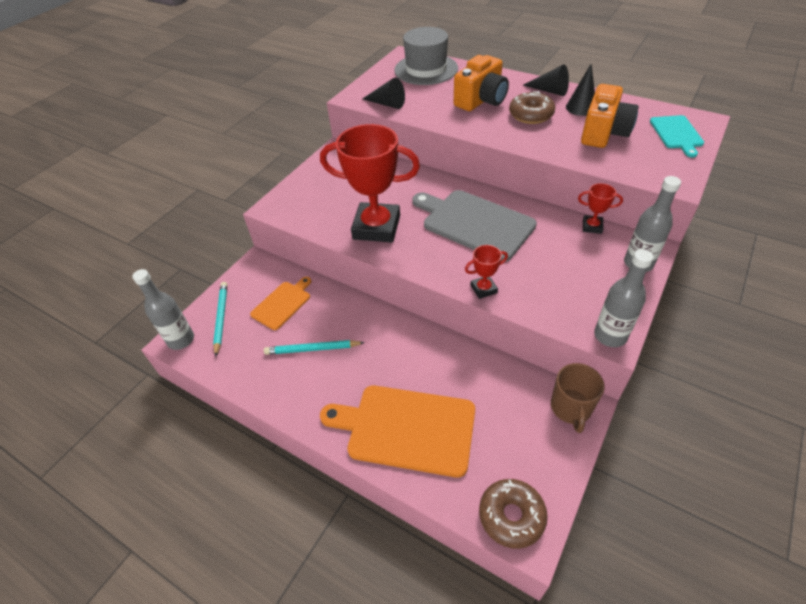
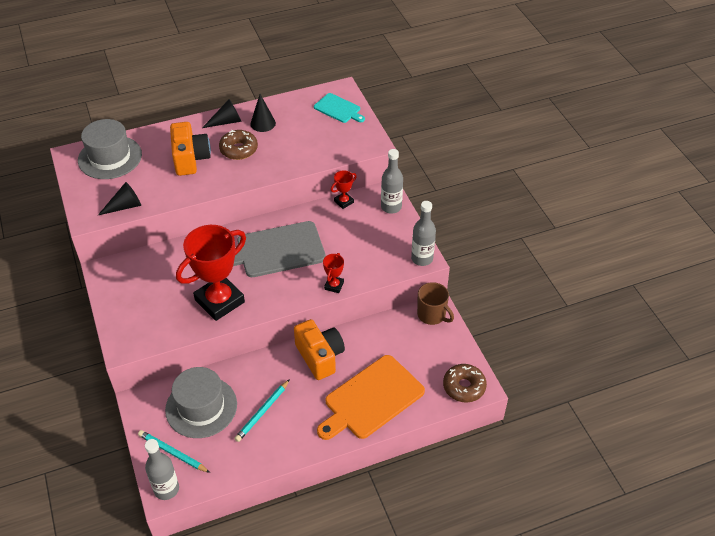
camera: 55 degrees left, 0 degrees up
orange cutting board [250,277,311,330] -> grey hat [165,367,237,438]
orange camera [581,84,639,148] -> orange camera moved to [294,319,345,380]

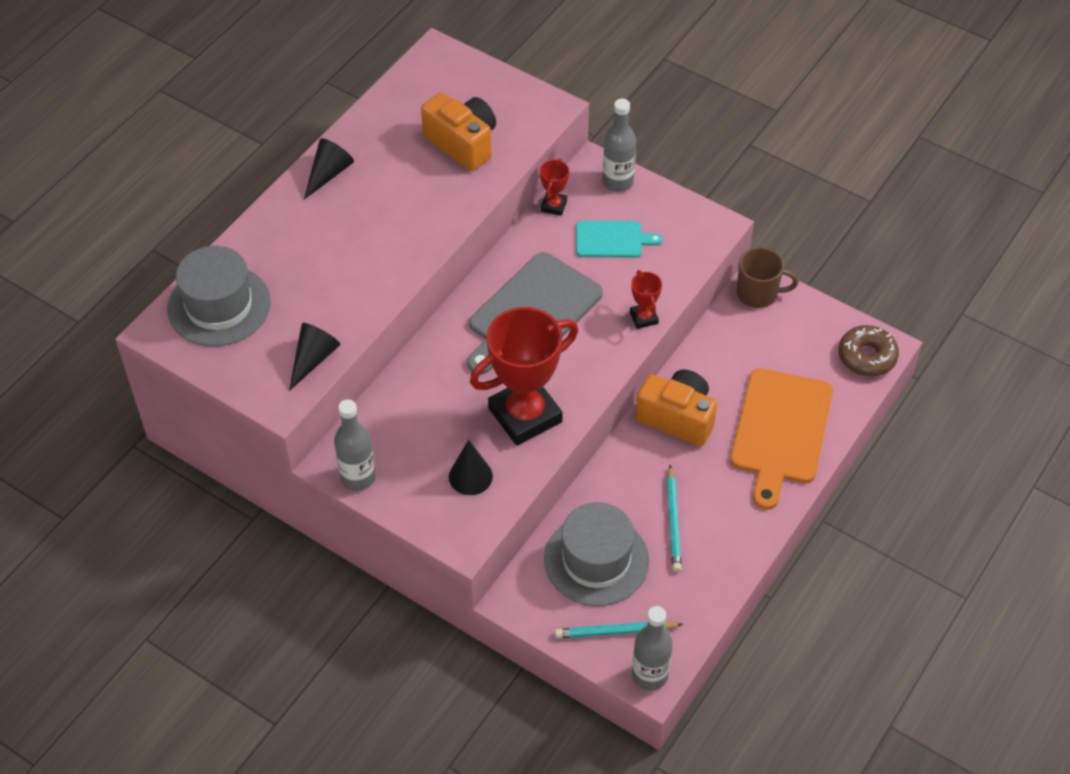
camera: 35 degrees left, 5 degrees up
orange camera [170,122,211,176] -> orange camera moved to [421,92,496,171]
red trophy [176,225,246,321] -> red trophy turned 45 degrees clockwise [470,307,578,446]
brown donut [219,130,258,160] -> none
black cone [250,94,276,132] -> black cone moved to [449,440,493,495]
turquoise cutting board [314,93,365,123] -> turquoise cutting board moved to [576,221,663,258]
grey bottle [411,201,436,266] -> grey bottle moved to [334,399,376,491]

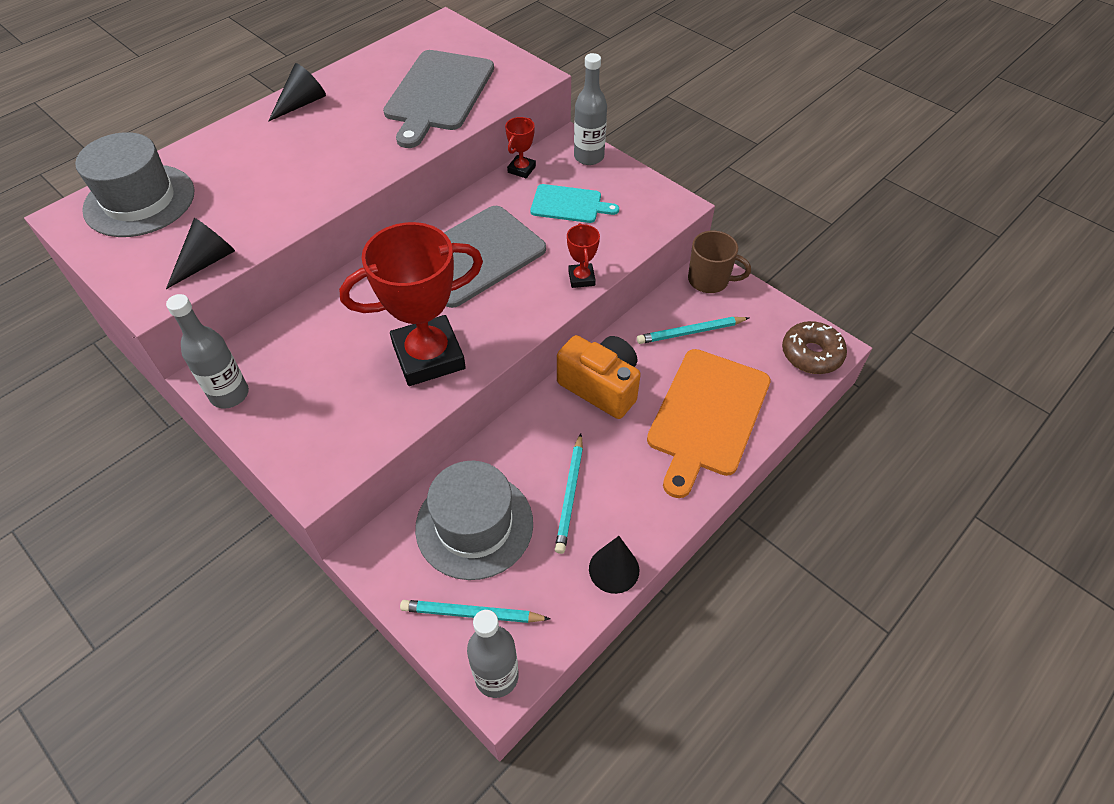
camera: 10 degrees right, 0 degrees up
orange camera [421,92,496,171] -> grey cutting board [383,50,494,148]
black cone [449,440,493,495] -> black cone moved to [589,536,639,594]
none -> turquoise pencil [637,317,749,344]

